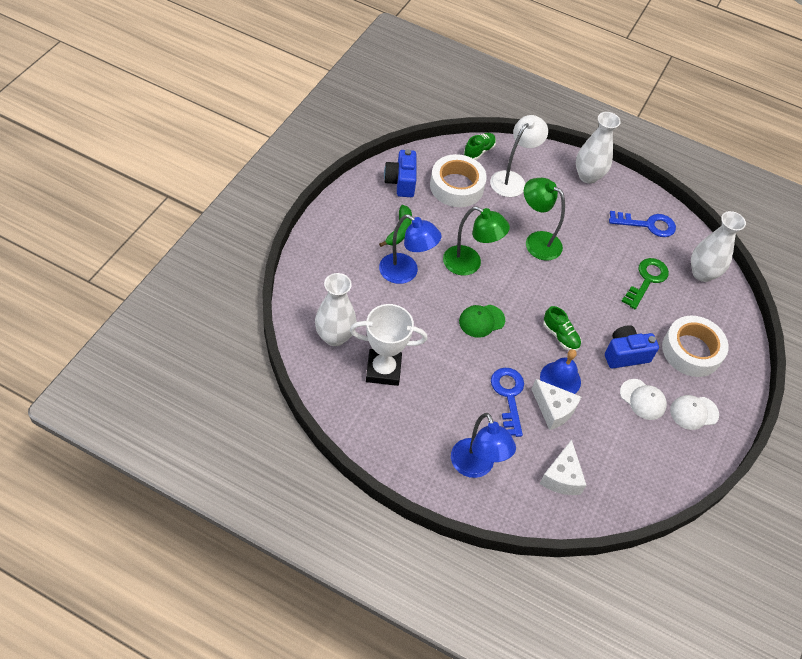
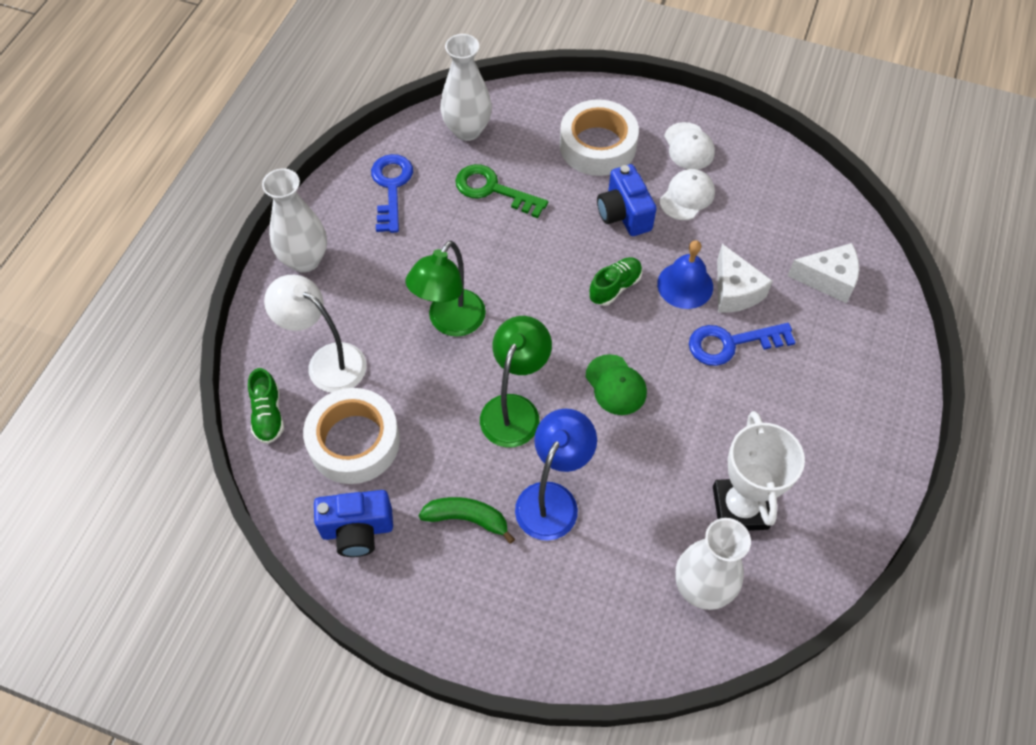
camera: 90 degrees left, 5 degrees up
blue lamp [451,413,516,478] -> none
green shoe [464,133,496,160] -> green shoe turned 135 degrees counterclockwise [248,368,284,444]
white cheese [531,379,581,430] -> white cheese turned 120 degrees clockwise [717,244,773,313]

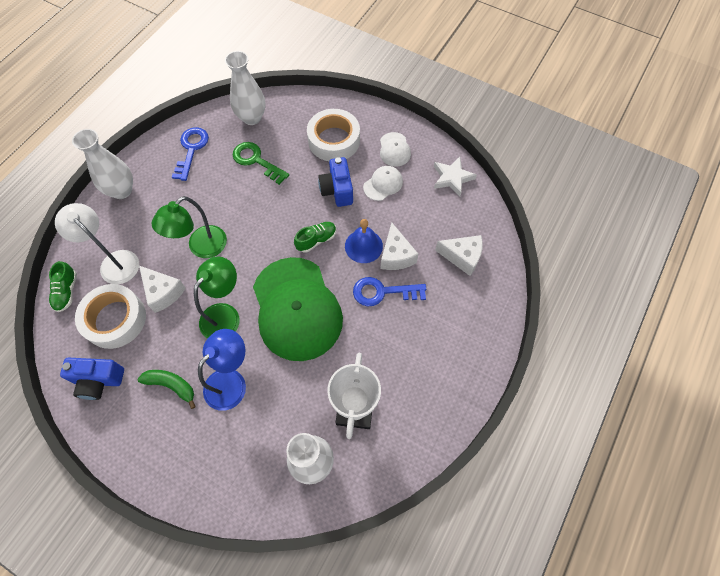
camera: 10 degrees right, 5 degrees up
green cap [586,354,647,415] -> green cap [253,257,343,361], size x2.34
none -> white cheese [139,266,186,313]
none -> white star [434,157,477,196]

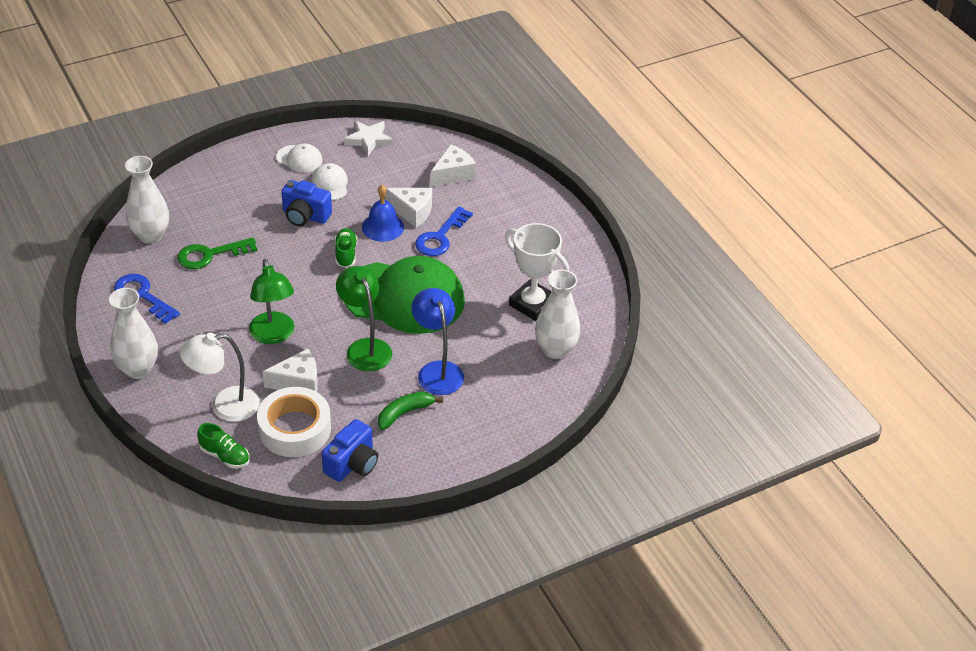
camera: 60 degrees left, 20 degrees down
white tape [307,109,360,161] -> none

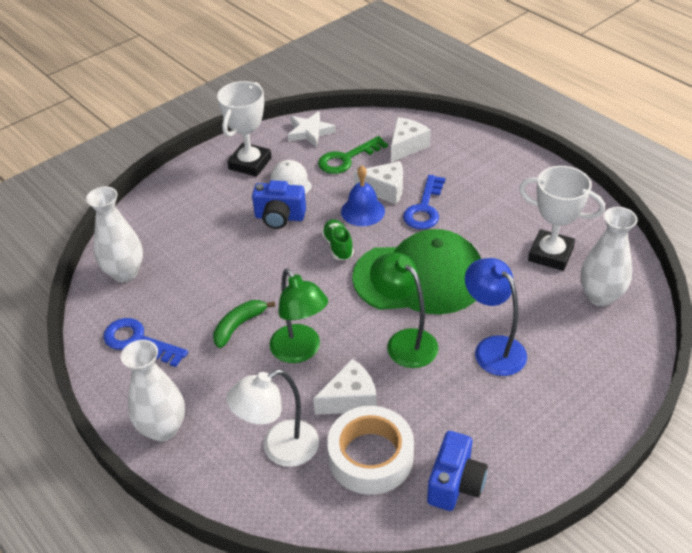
camera: 10 degrees left, 0 degrees up
green key [177,237,258,269] -> green key moved to [318,136,388,174]
green shoe [197,423,249,469] -> none
white cap [276,144,323,173] -> white trophy [217,81,272,177]
green banana [378,392,443,430] -> green banana moved to [213,300,275,348]

